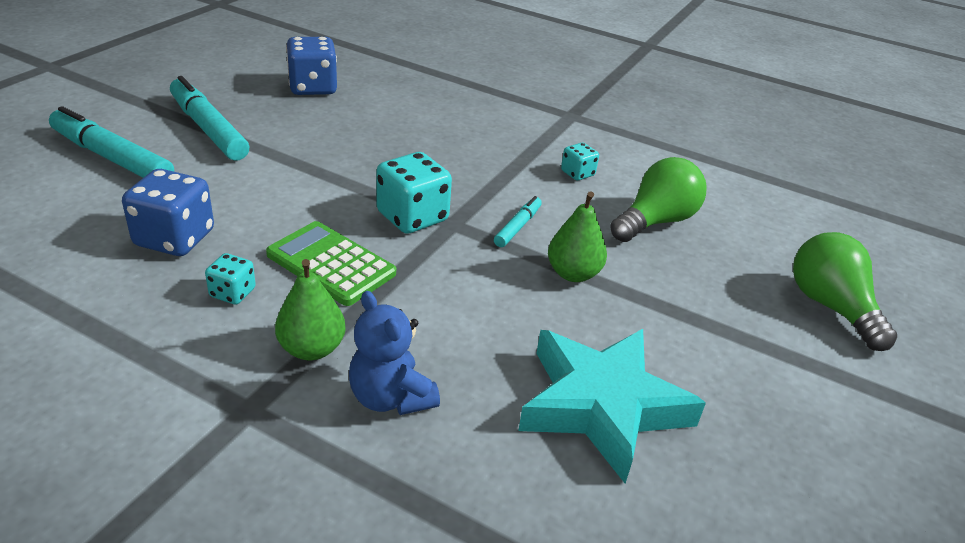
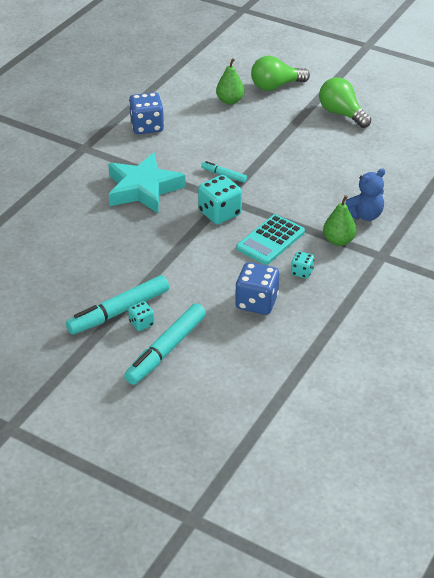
camera: 85 degrees left, 5 degrees up
green calculator [266,221,396,306] -> turquoise calculator [236,214,305,265]
blue dice [286,37,337,95] -> blue dice moved to [129,92,164,134]
turquoise star [518,329,706,484] -> turquoise star moved to [108,153,186,213]
green pear [548,191,607,282] -> green pear moved to [216,58,244,105]
turquoise dice [561,143,599,181] -> turquoise dice moved to [128,301,154,331]
green light bulb [610,157,707,242] -> green light bulb moved to [319,77,371,128]

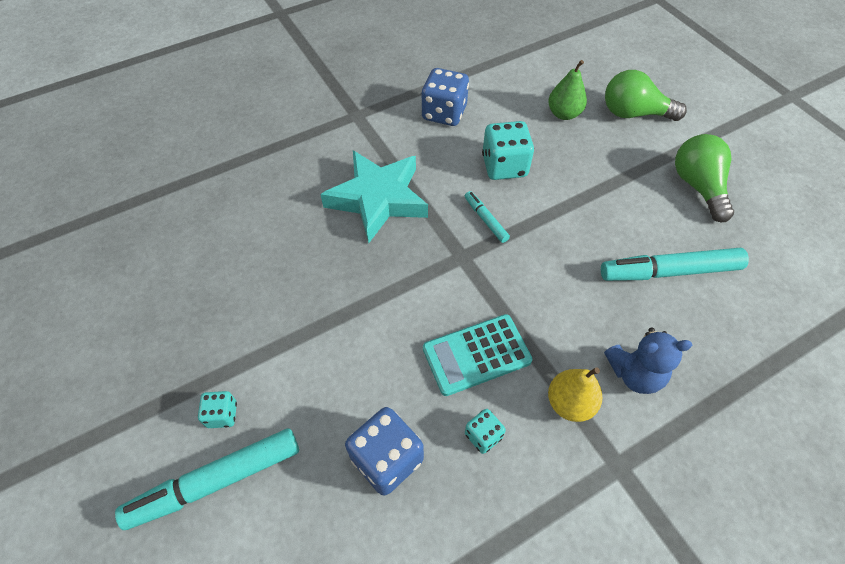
camera: 30 degrees right, 15 degrees up
turquoise marker [66,275,169,334] -> turquoise marker moved to [601,248,749,281]
turquoise dice [198,175,242,224] -> turquoise dice moved to [482,121,534,180]
green pear [323,195,357,246] -> yellow pear [548,367,602,422]

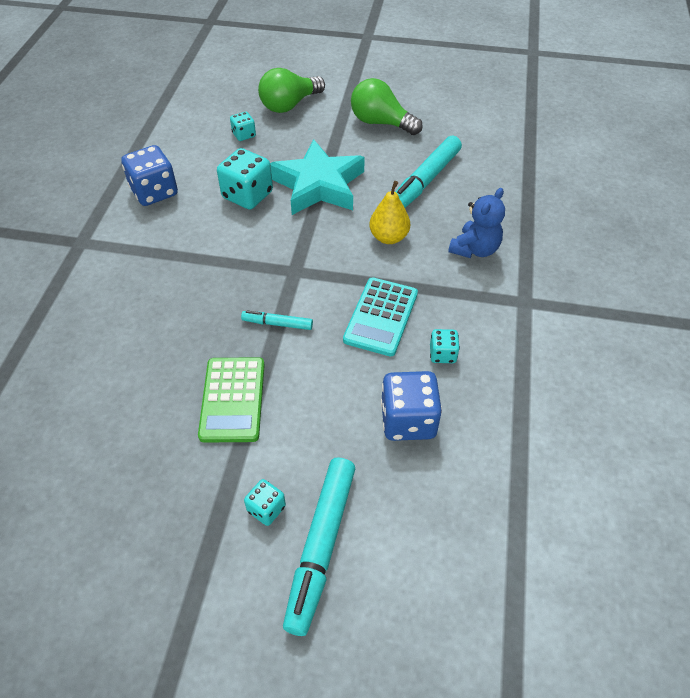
camera: 50 degrees left, 5 degrees down
turquoise star [320,151,428,243] -> turquoise star moved to [270,139,365,215]
turquoise marker [465,191,510,243] -> turquoise marker moved to [241,310,313,330]
green pear [548,60,587,120] -> turquoise dice [230,112,256,141]
yellow pear [548,367,602,422] -> yellow pear moved to [369,181,410,244]
none -> green calculator [198,357,265,443]

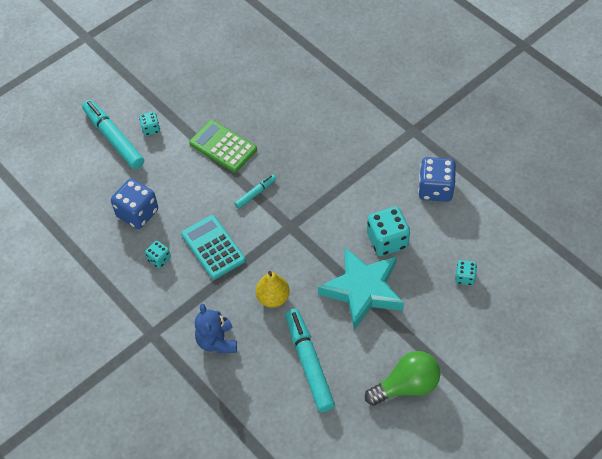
camera: 130 degrees right, 5 degrees up
green light bulb [258,68,325,113] -> none

